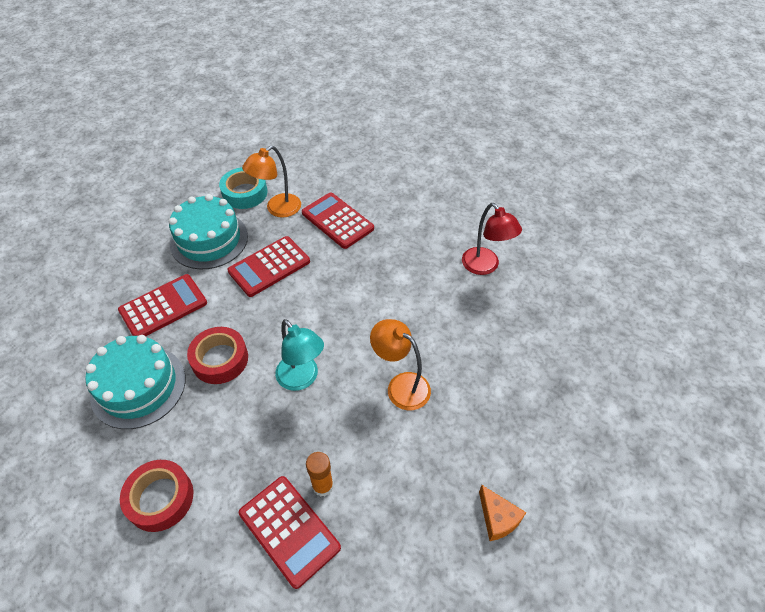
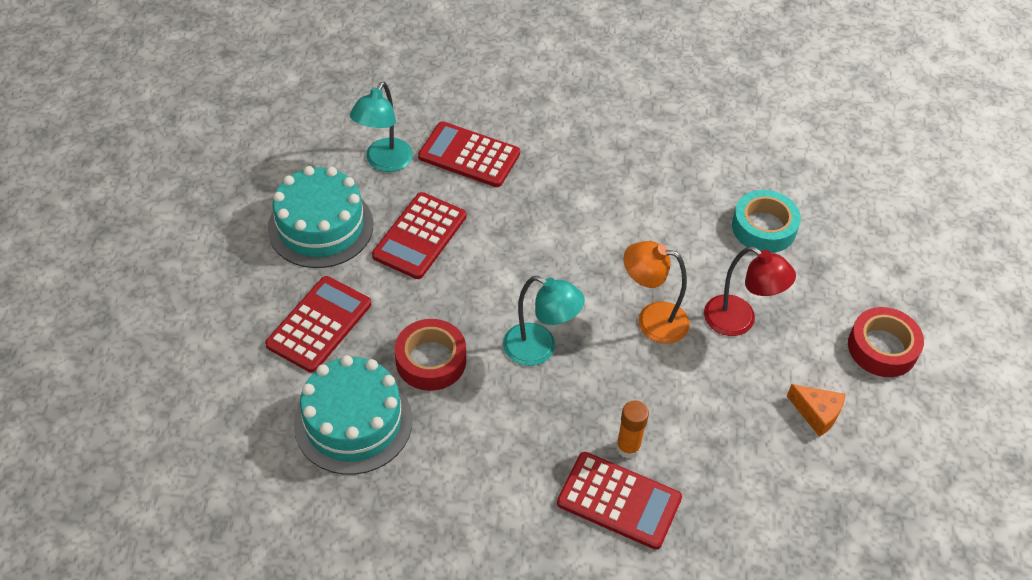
camera: 25 degrees left, 0 degrees up
red tape [120,460,193,532] -> red tape moved to [848,307,924,377]
turquoise tape [219,167,267,209] -> turquoise tape moved to [732,190,801,253]
orange lamp [242,146,301,218] -> turquoise lamp [350,82,413,172]
red lamp [462,203,522,275] -> red lamp moved to [704,247,796,336]

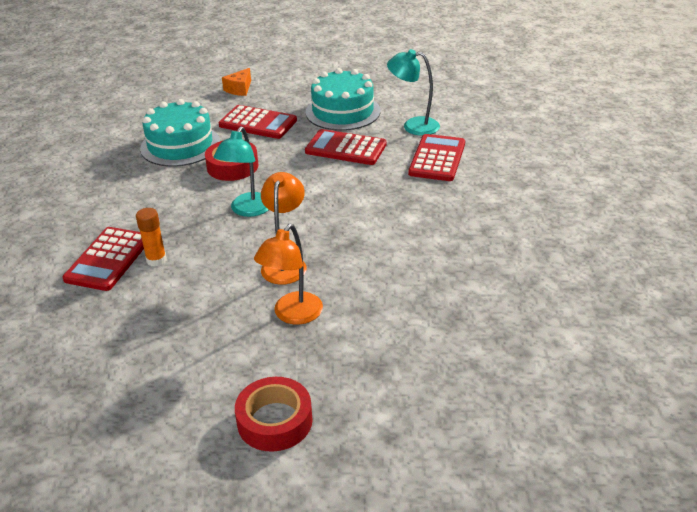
camera: 85 degrees right, 15 degrees down
red lamp [704,247,796,336] -> orange lamp [254,224,323,325]
turquoise tape [732,190,801,253] -> none
orange cheese [787,384,845,437] -> orange cheese moved to [222,68,251,96]

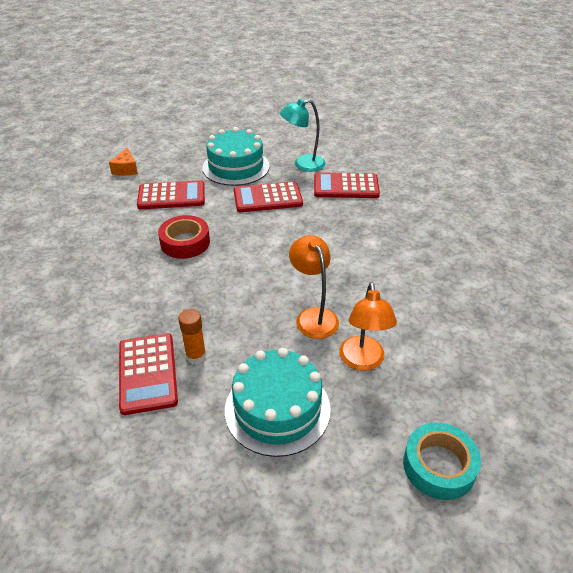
camera: 30 degrees left, 5 degrees up
turquoise cake [140,99,220,167] -> turquoise cake moved to [225,348,331,457]
turquoise lamp [214,127,269,217] -> none
red tape [235,377,313,452] -> turquoise tape [403,423,481,500]
red calculator [408,134,465,181] -> red calculator turned 75 degrees counterclockwise [314,172,380,198]

